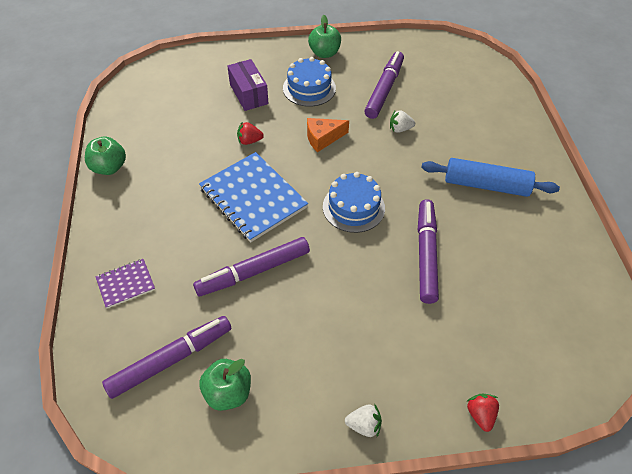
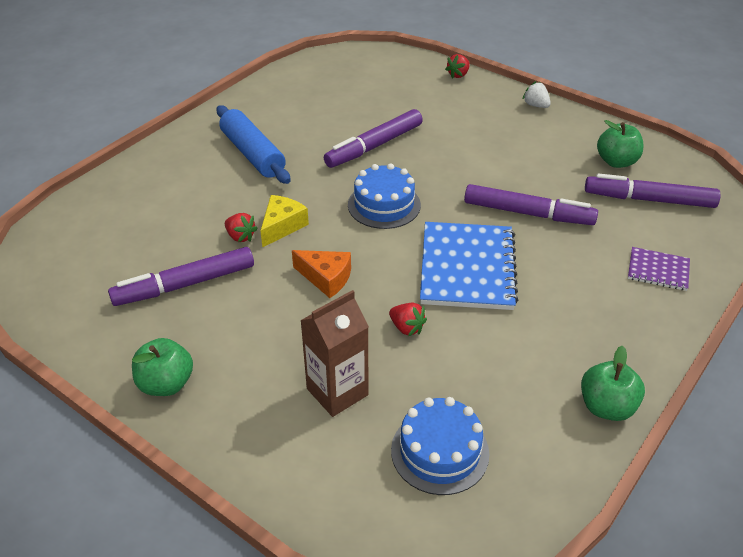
camera: 135 degrees left, 10 degrees down
purple box [227,59,269,111] -> brown carton [300,290,369,417]
blue cake [283,57,336,107] -> blue cake moved to [391,397,489,495]
white strawberry [390,110,415,133] -> red strawberry [225,213,258,242]
none -> yellow cheese [260,195,309,248]

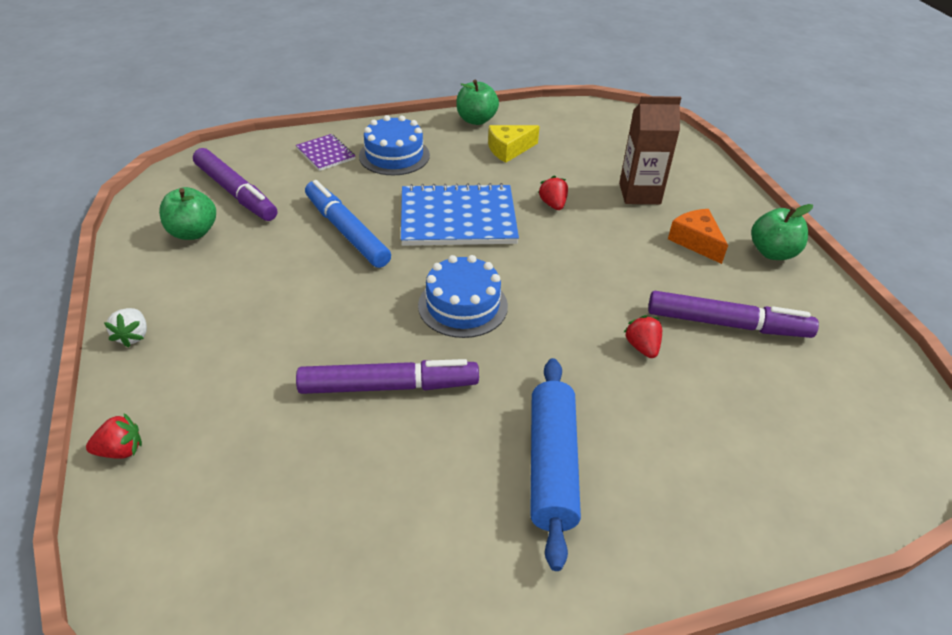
camera: 145 degrees left, 0 degrees up
yellow cheese [260,195,309,248] -> yellow cheese moved to [488,125,540,163]
orange cheese [292,250,351,298] -> orange cheese moved to [668,209,728,264]
blue cake [391,397,489,495] -> blue cake moved to [359,115,430,175]
blue notebook [420,222,518,310] -> blue notebook turned 45 degrees clockwise [401,183,519,246]
purple marker [464,184,598,225] -> blue marker [305,180,391,268]

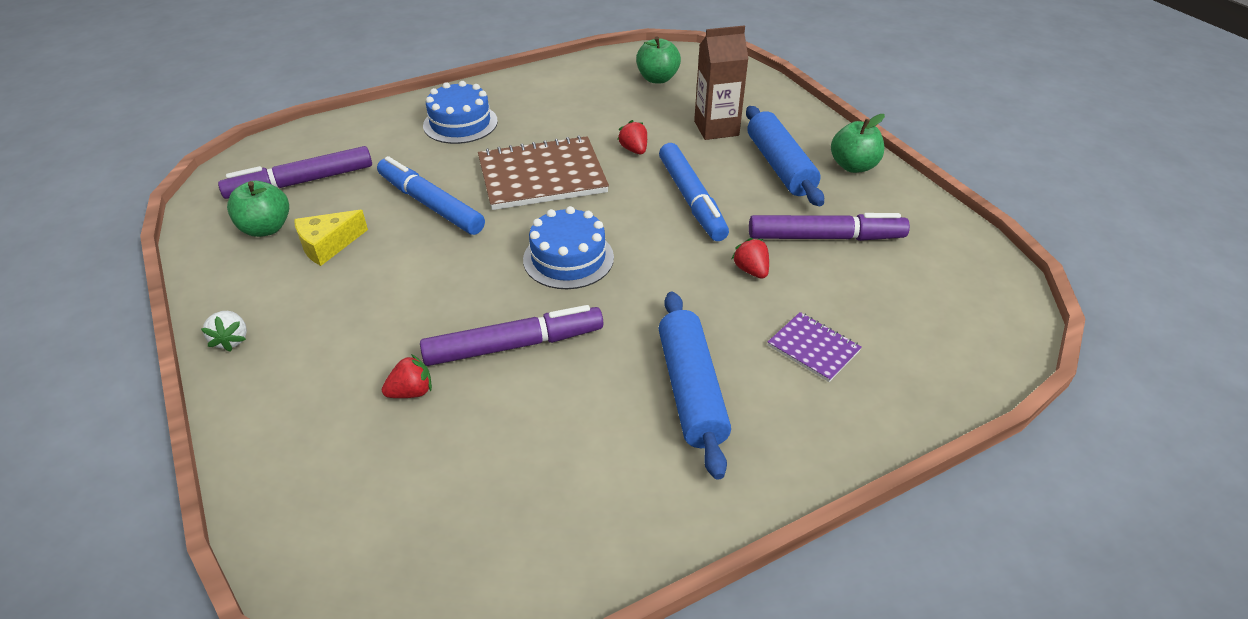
camera: 10 degrees left, 0 degrees up
red strawberry [86,413,142,459] -> red strawberry moved to [382,354,432,398]
purple marker [193,148,277,221] -> purple marker turned 120 degrees clockwise [218,146,372,199]
purple notebook [296,134,355,171] -> purple notebook moved to [768,312,862,382]
blue notebook [401,183,519,246] -> brown notebook [478,135,609,210]
green apple [456,80,499,125] -> green apple moved to [636,36,681,84]
yellow cheese [488,125,540,163] -> yellow cheese moved to [294,210,368,266]
orange cheese [668,209,728,264] -> blue rolling pin [746,106,824,206]
none -> blue marker [659,143,729,241]

